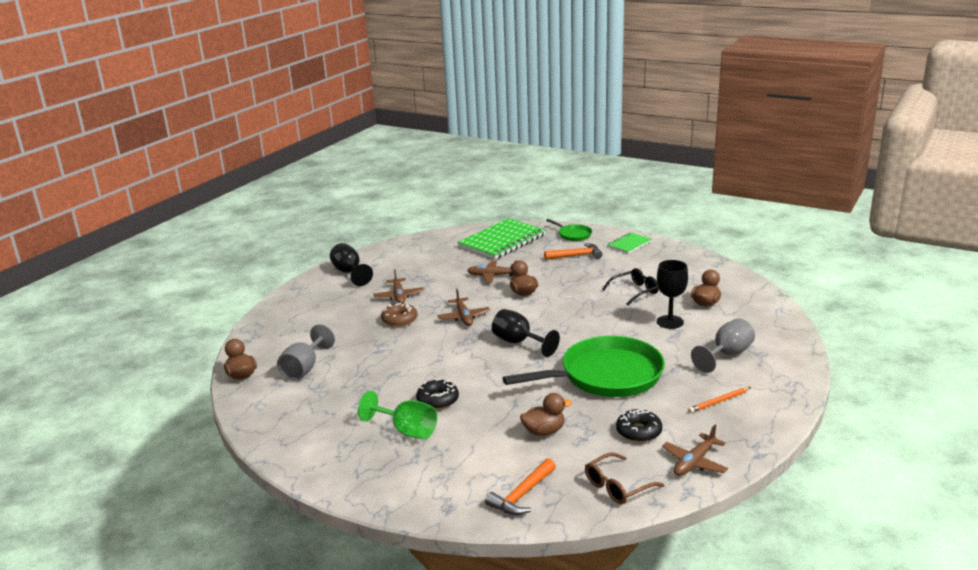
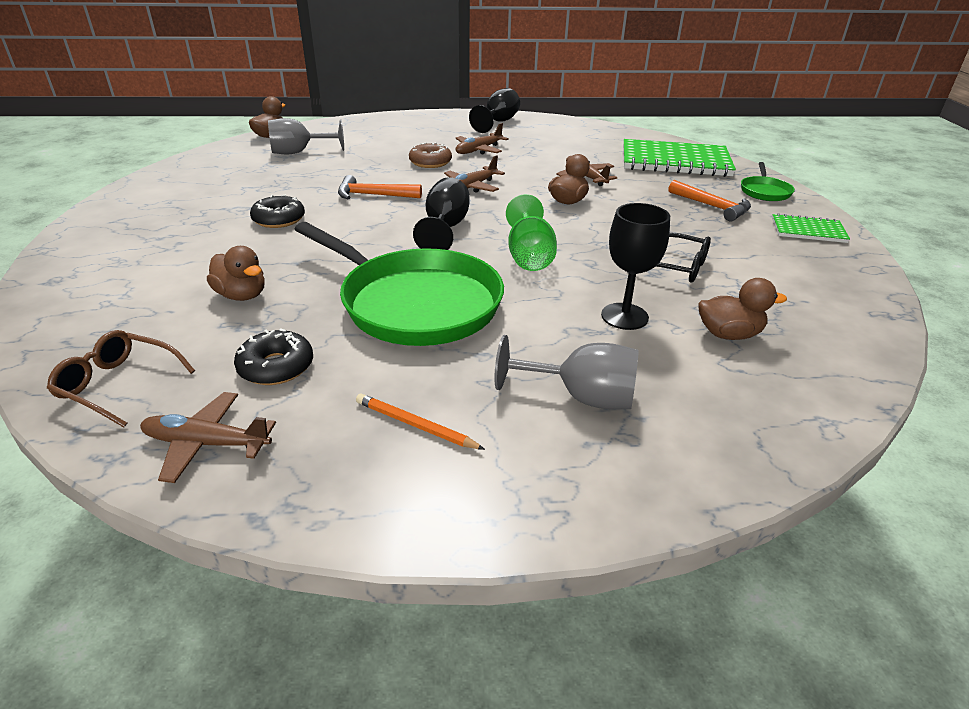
camera: 55 degrees right, 10 degrees up
green goblet [358,391,437,439] -> green goblet moved to [506,194,557,271]
orange hammer [485,458,556,515] -> orange hammer moved to [338,175,422,199]

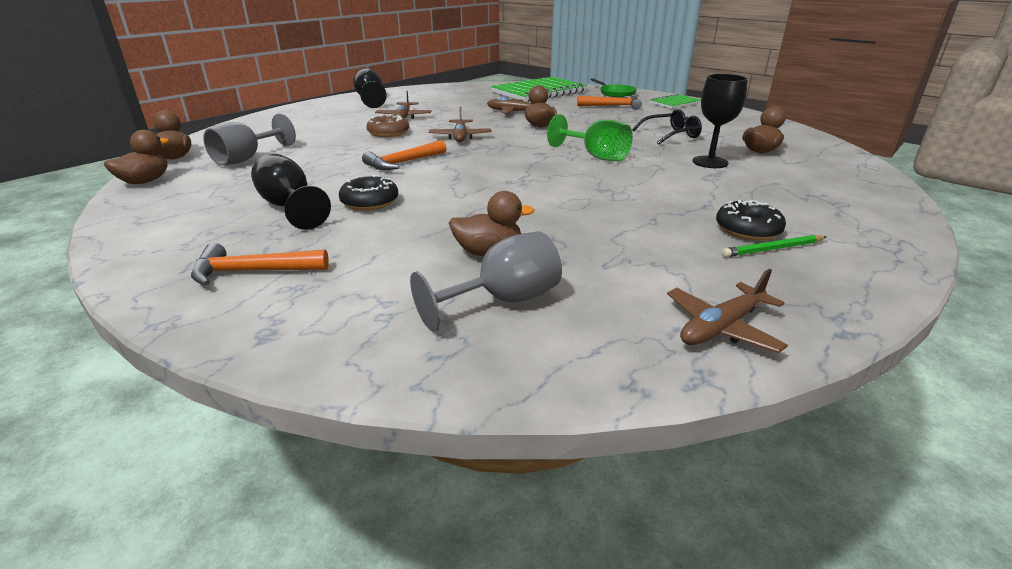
camera: 45 degrees left, 5 degrees down
brown glasses [47,330,195,427] -> none
black donut [234,328,313,385] -> black donut moved to [716,200,786,240]
green pan [294,222,504,346] -> none
orange pencil [356,394,485,450] -> green pencil [721,235,826,257]
black goblet [413,177,470,250] -> black goblet moved to [251,154,331,230]
grey goblet [495,335,639,409] -> grey goblet moved to [410,231,562,332]
none -> brown duck [104,130,170,184]
none -> orange hammer [191,243,329,286]

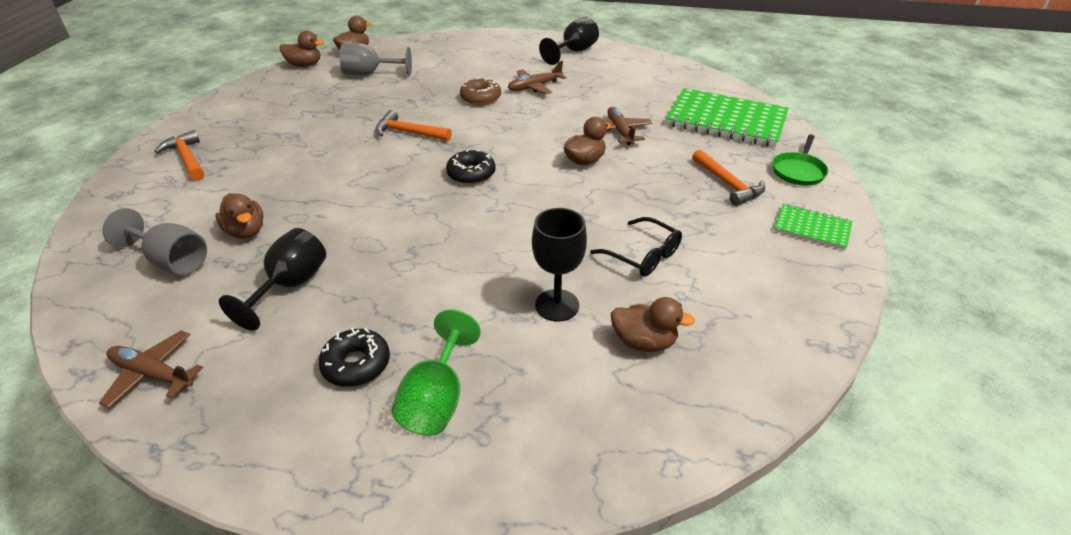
camera: 60 degrees right, 10 degrees up
black goblet [251,154,331,230] -> black goblet moved to [219,228,326,331]
black donut [339,174,398,211] -> black donut moved to [446,149,496,185]
brown plane [429,107,492,142] -> none
green goblet [547,114,633,161] -> green goblet moved to [392,309,481,436]
green pencil [721,235,826,257] -> none

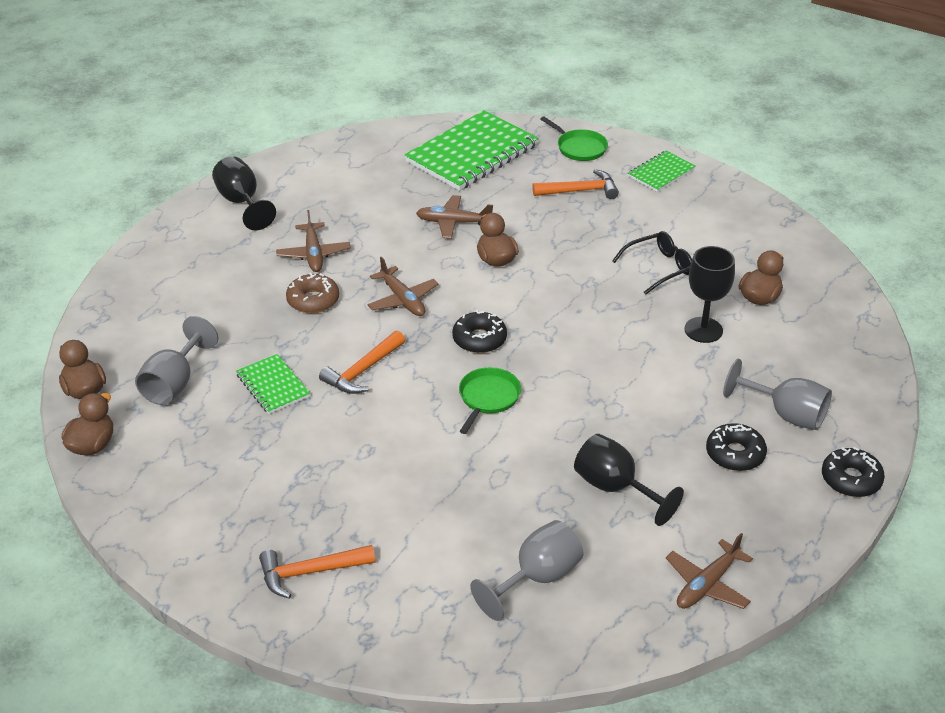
camera: 70 degrees left, 0 degrees up
brown duck [215,194,264,239] -> none
green goblet [392,309,481,436] -> grey goblet [723,359,832,430]
none -> green notebook [236,354,310,414]
none -> brown plane [367,257,439,316]
none -> green pan [459,367,521,434]
none -> black donut [822,447,885,497]

